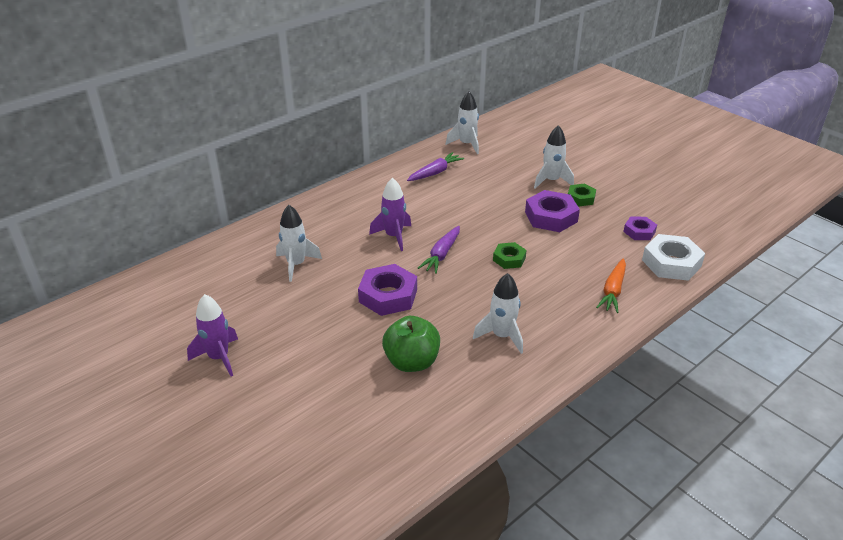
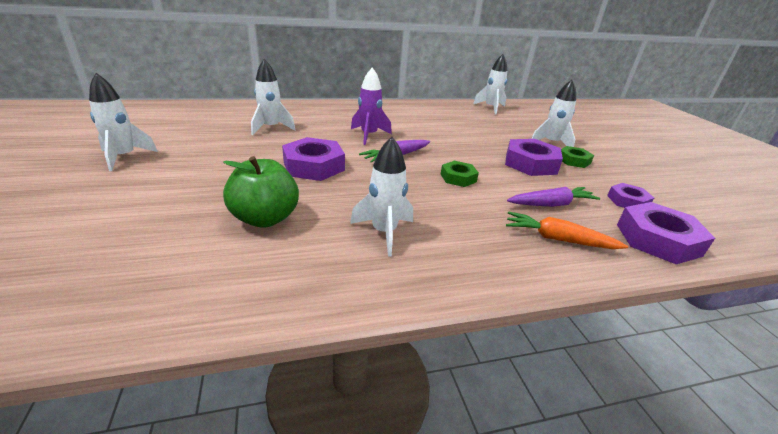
camera: 25 degrees right, 5 degrees down
purple rocket [187,294,238,376] -> white rocket [89,73,158,171]
purple carrot [407,152,464,181] -> purple carrot moved to [507,187,600,207]
orange carrot [596,259,626,313] -> orange carrot turned 60 degrees clockwise [506,211,628,249]
white nut [642,234,705,281] -> purple nut [617,202,715,264]

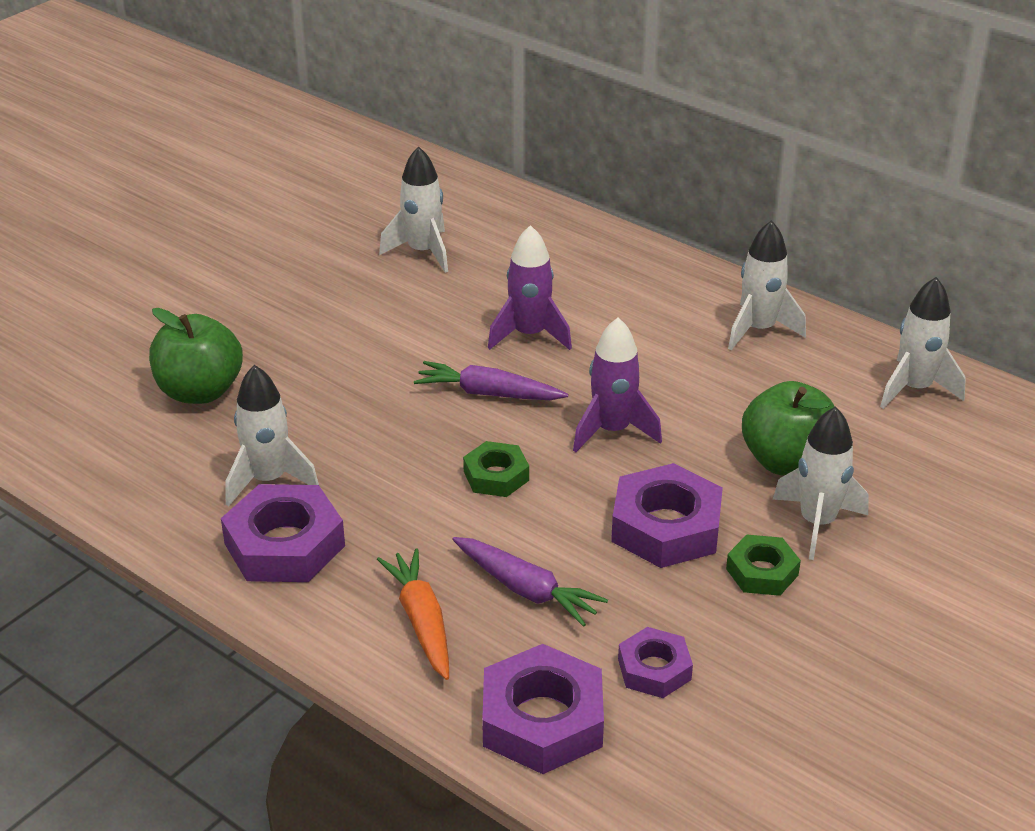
camera: 55 degrees right, 5 degrees up
white rocket [89,73,158,171] -> white rocket moved to [728,220,806,350]
purple nut [282,137,345,181] -> purple nut moved to [221,484,345,582]
none -> purple rocket [573,318,662,452]
none -> green apple [742,381,835,476]

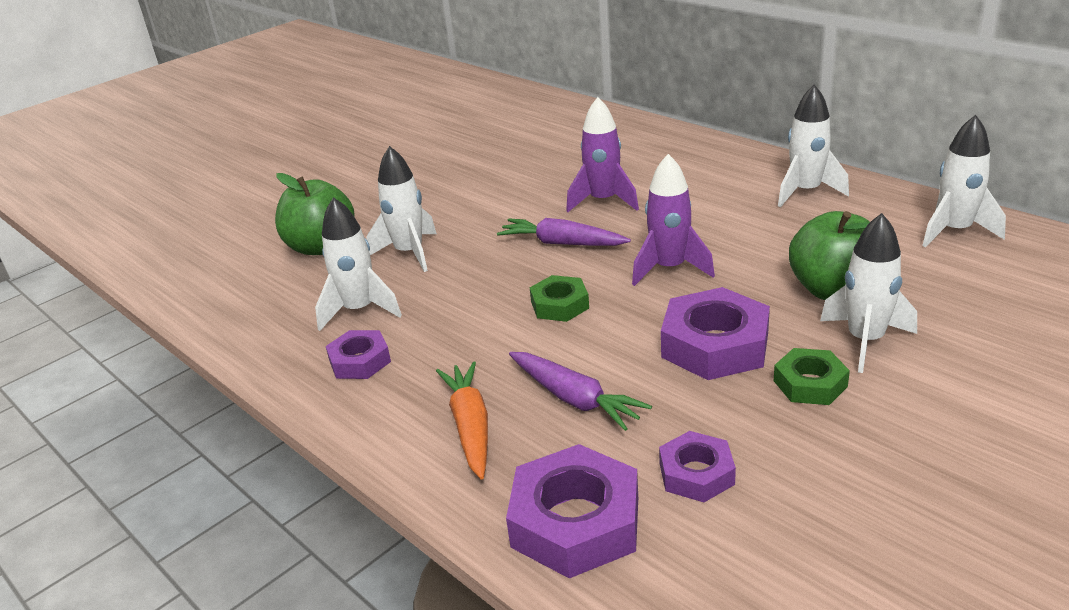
camera: 10 degrees right, 5 degrees down
purple nut [221,484,345,582] -> purple nut [326,330,391,379], size x0.58
white rocket [379,146,448,273] -> white rocket moved to [366,146,437,272]

